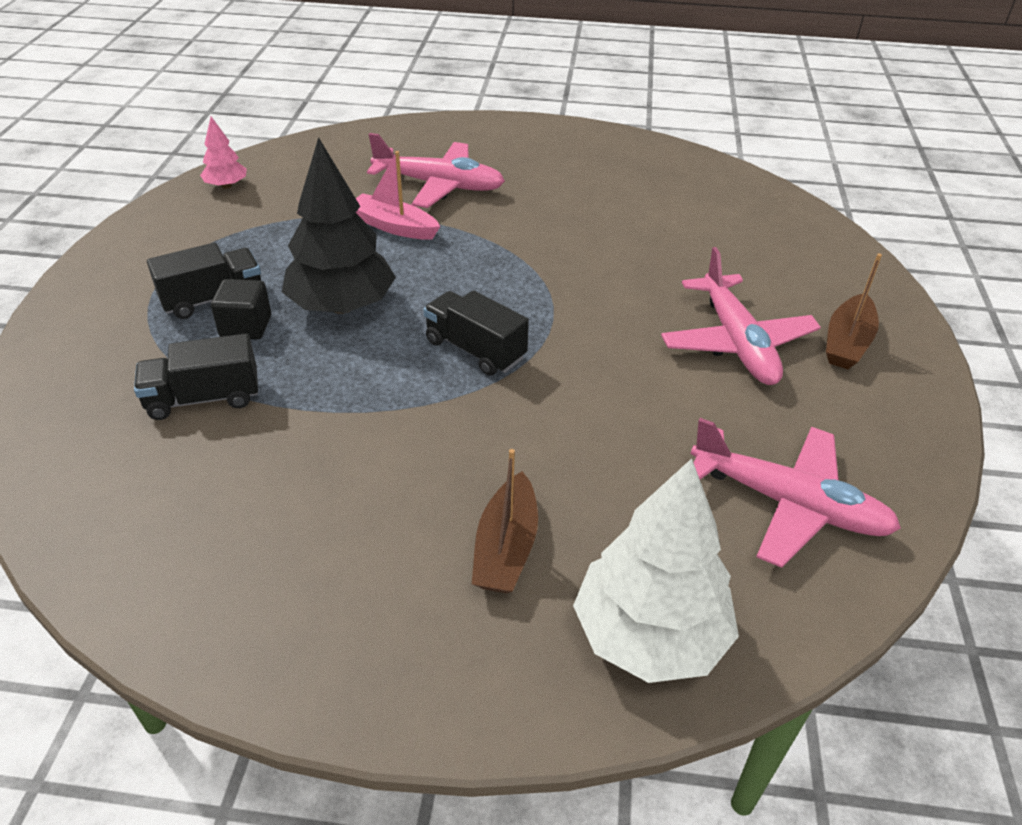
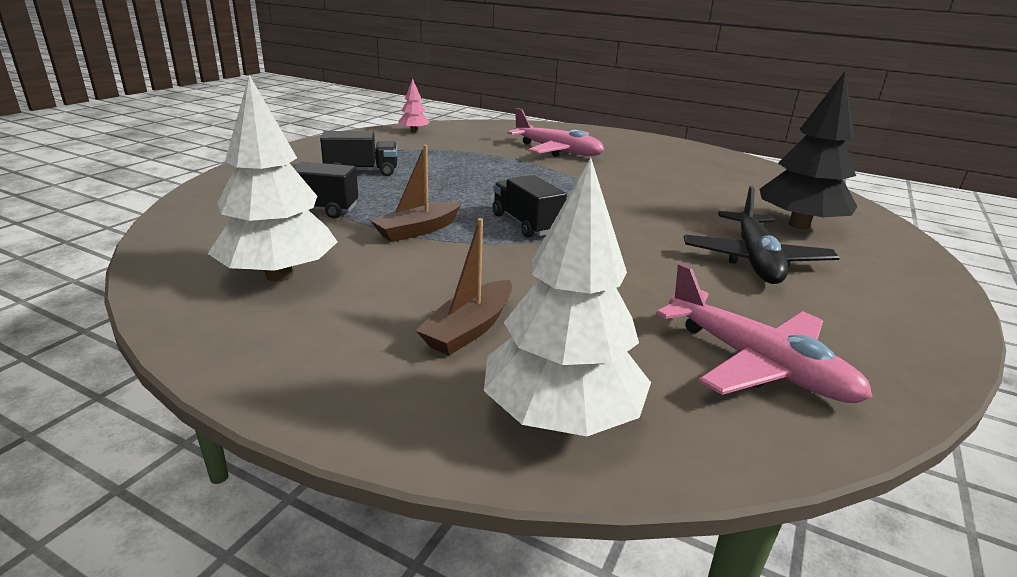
camera: 20 degrees right, 15 degrees down
black cube [211,279,271,340] -> none
black tree [282,137,396,314] -> black tree moved to [759,72,858,230]
pink boat [356,151,440,240] -> none
pink plane [661,247,821,385] -> black plane [684,186,840,284]
brown boat [826,254,882,369] -> brown boat moved to [370,145,462,242]
none -> white tree [208,75,337,281]

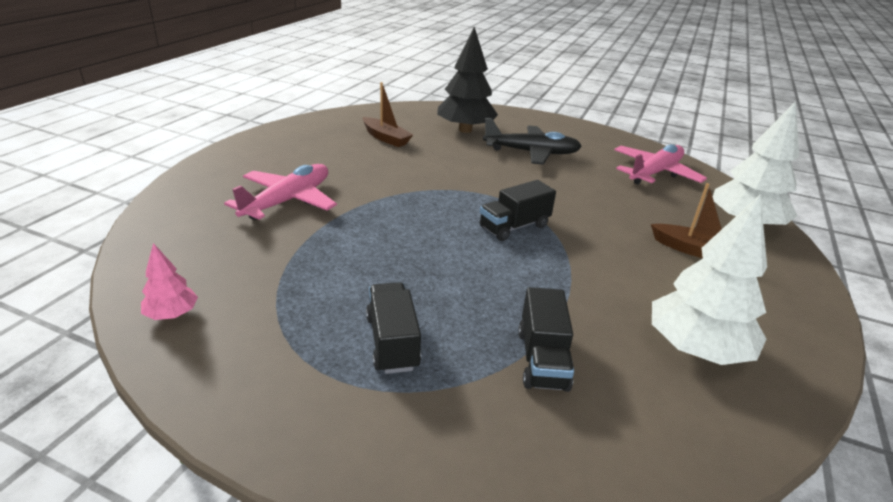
camera: 95 degrees left, 5 degrees up
brown boat [370,145,462,242] -> brown boat moved to [363,82,413,147]

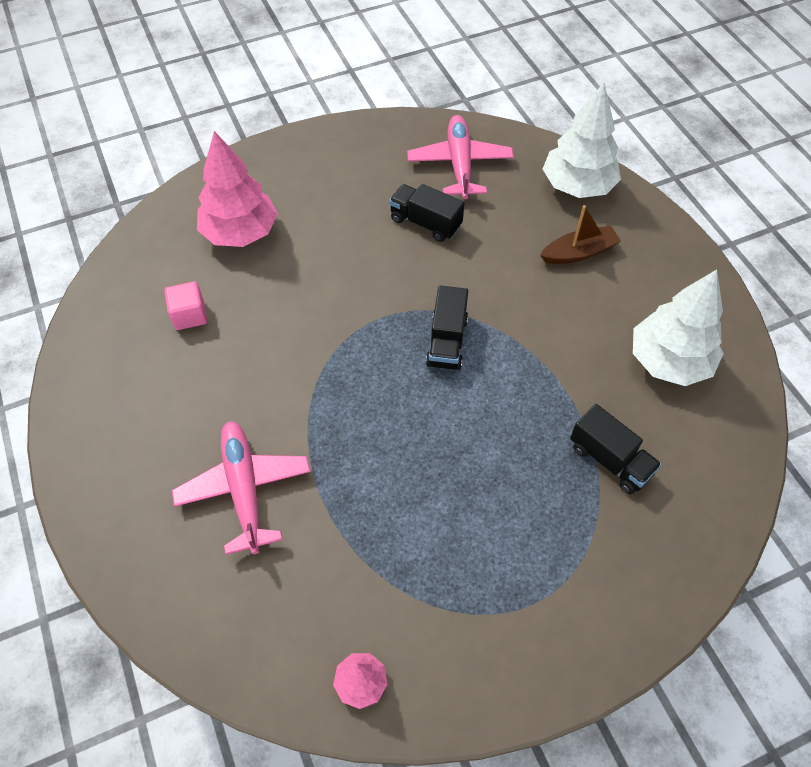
camera: 45 degrees left, 25 degrees up
brown boat [363,82,413,147] -> pink cube [164,281,207,330]
black truck [366,282,421,374] -> black truck moved to [389,184,464,242]
black tree [437,27,498,133] -> pink tree [197,131,278,247]
black plane [483,118,582,165] -> none

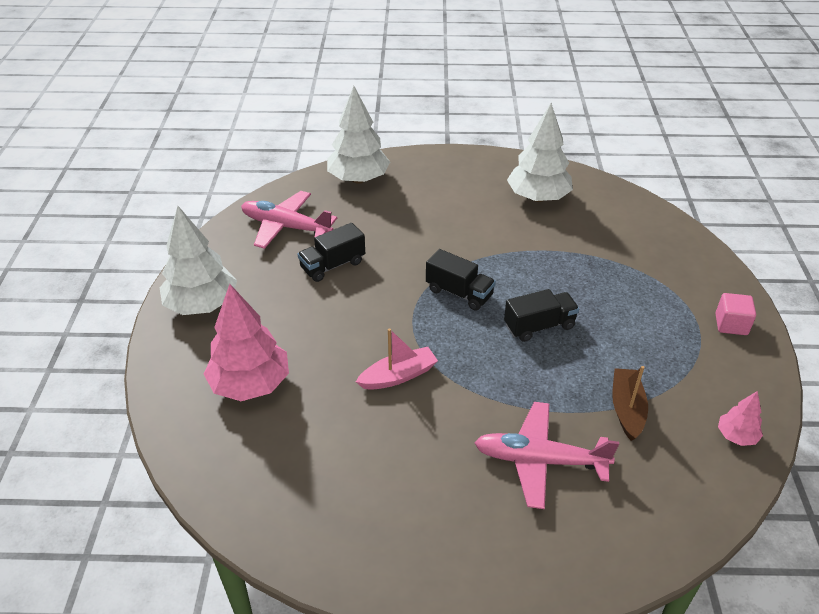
camera: 65 degrees left, 15 degrees down
pink cube [164,281,207,330] -> pink cube moved to [715,293,756,335]
brown boat [540,205,621,264] -> brown boat moved to [612,366,648,441]
black truck [570,404,662,494] -> black truck moved to [504,289,579,342]
none -> white tree [160,206,237,315]
none -> pink boat [356,328,438,390]

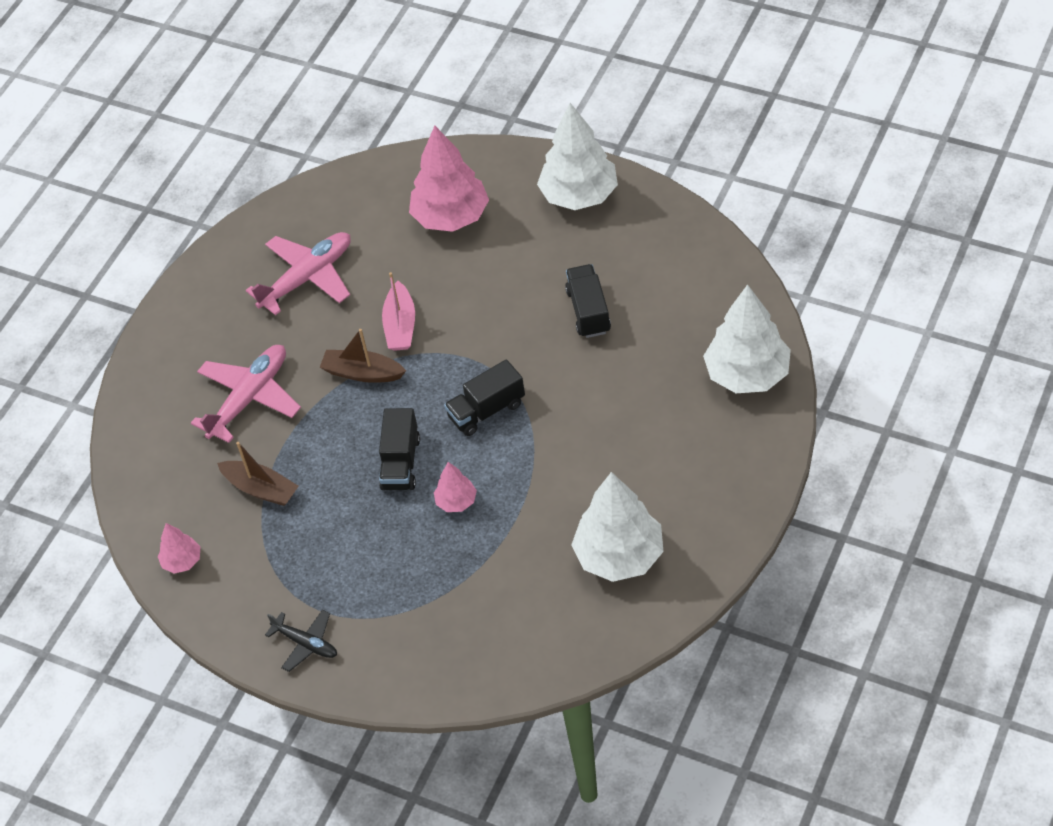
camera: 120 degrees right, 10 degrees up
pink plane [241,191,337,249] -> pink plane moved to [246,232,351,315]
pink cube [715,293,756,335] -> black plane [265,609,337,672]
none -> brown boat [320,329,406,383]
none -> pink tree [434,462,477,512]

